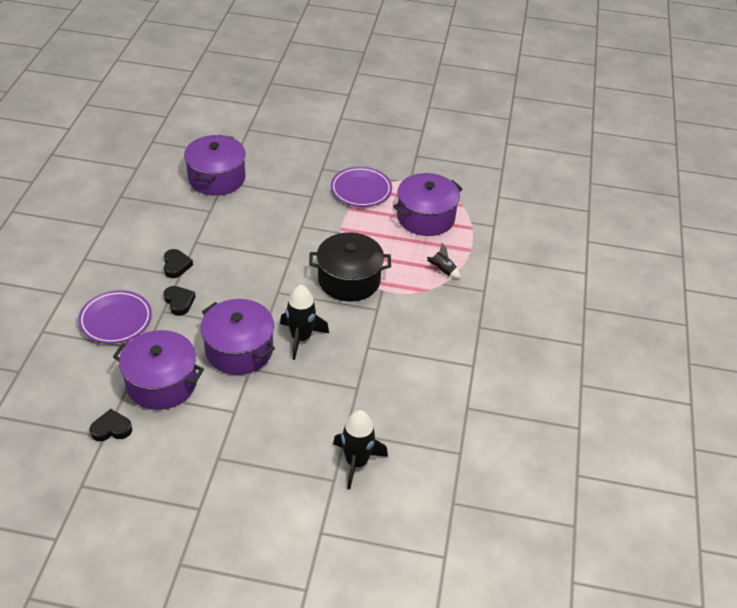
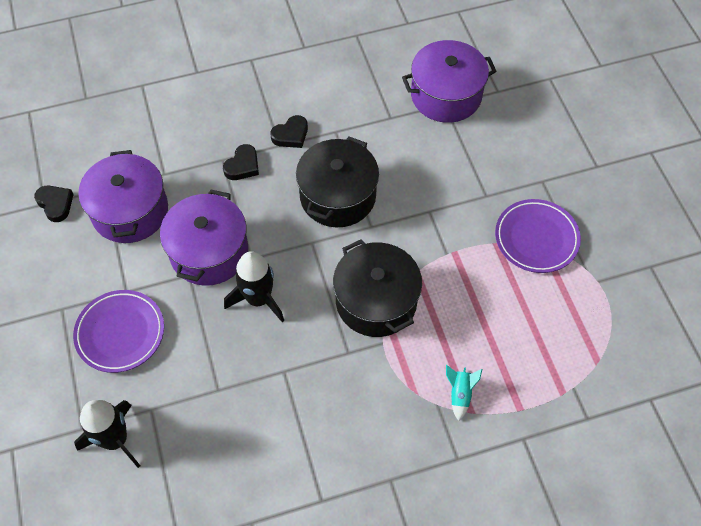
camera: 65 degrees right, 15 degrees up
purple plate [78,290,152,344] -> purple plate moved to [73,290,164,373]
purple pot [393,173,463,236] -> none
black rocket [427,243,461,279] -> turquoise rocket [446,365,482,421]
none -> black pot [296,136,379,227]

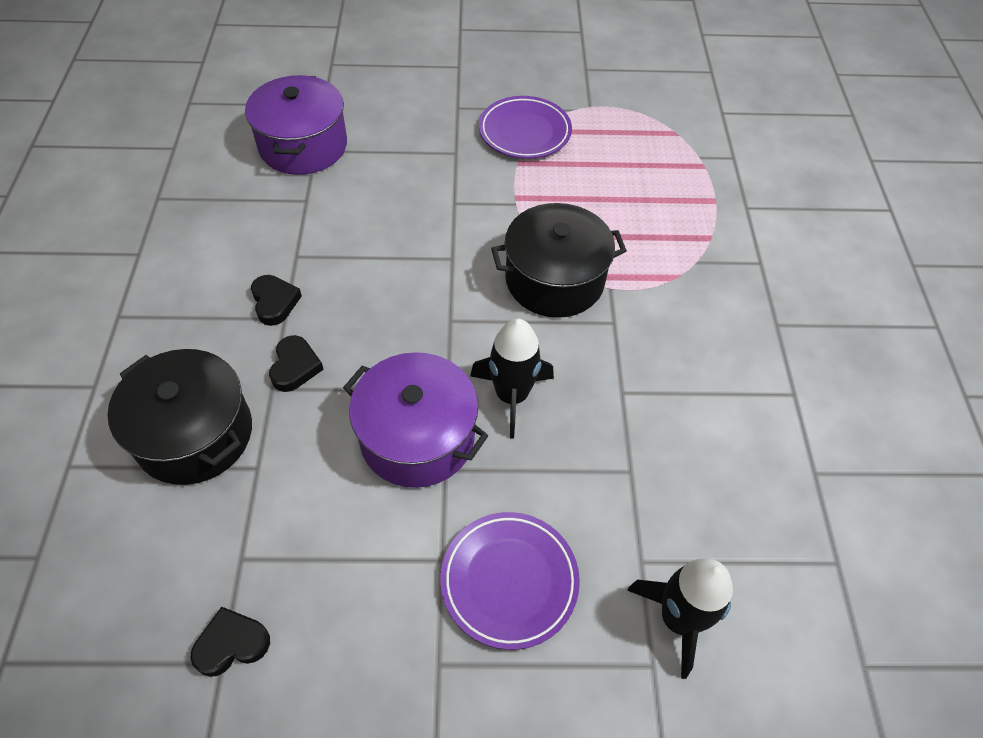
camera: 75 degrees left, 5 degrees down
purple pot [78,150,168,243] -> none
black heart [223,144,259,180] -> black heart turned 45 degrees clockwise [269,335,324,392]
black pot [296,136,379,227] -> black pot moved to [108,349,252,485]
turquoise rocket [446,365,482,421] -> none

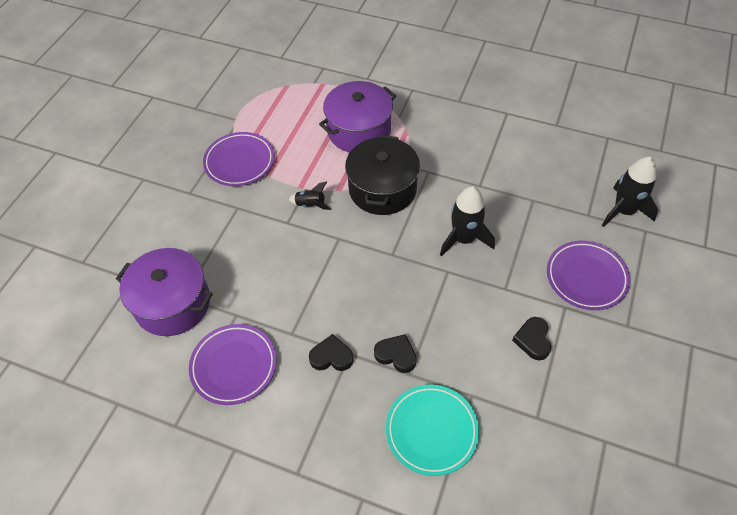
camera: 65 degrees left, 0 degrees up
black pot [108,349,252,485] -> turquoise plate [386,384,479,476]
black heart [191,607,270,677] -> black heart moved to [512,317,551,360]
purple pot [343,352,488,488] -> purple pot moved to [319,81,396,152]
none -> purple plate [189,324,277,405]
none -> black rocket [289,181,331,210]

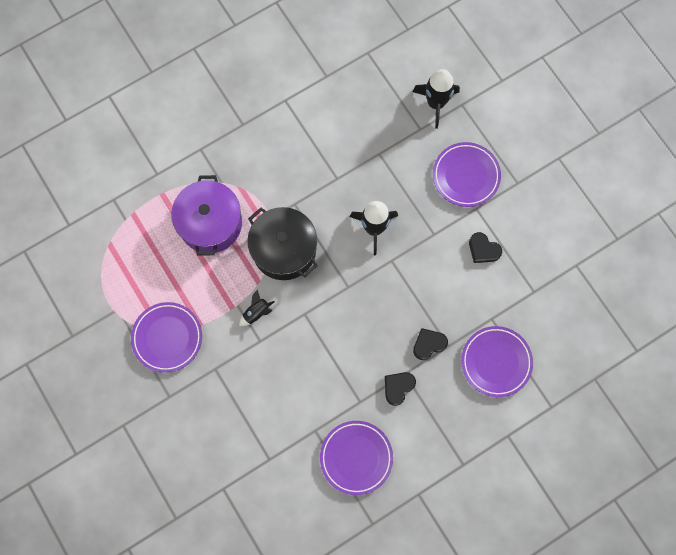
camera: 55 degrees left, 20 degrees up
purple pot [116,248,213,336] -> none
turquoise plate [386,384,479,476] -> purple plate [461,326,533,397]

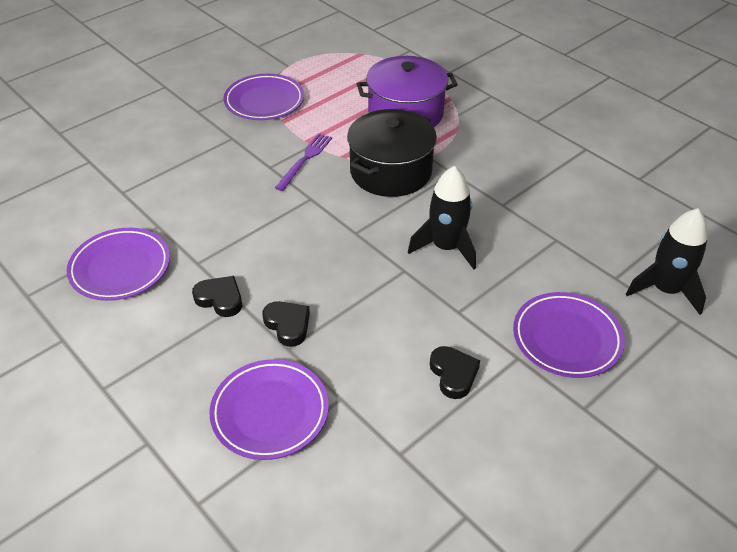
camera: 80 degrees right, 30 degrees down
black rocket [239,289,275,326] -> purple fork [275,133,332,191]
black heart [469,232,502,263] -> black heart turned 135 degrees clockwise [430,346,480,399]

